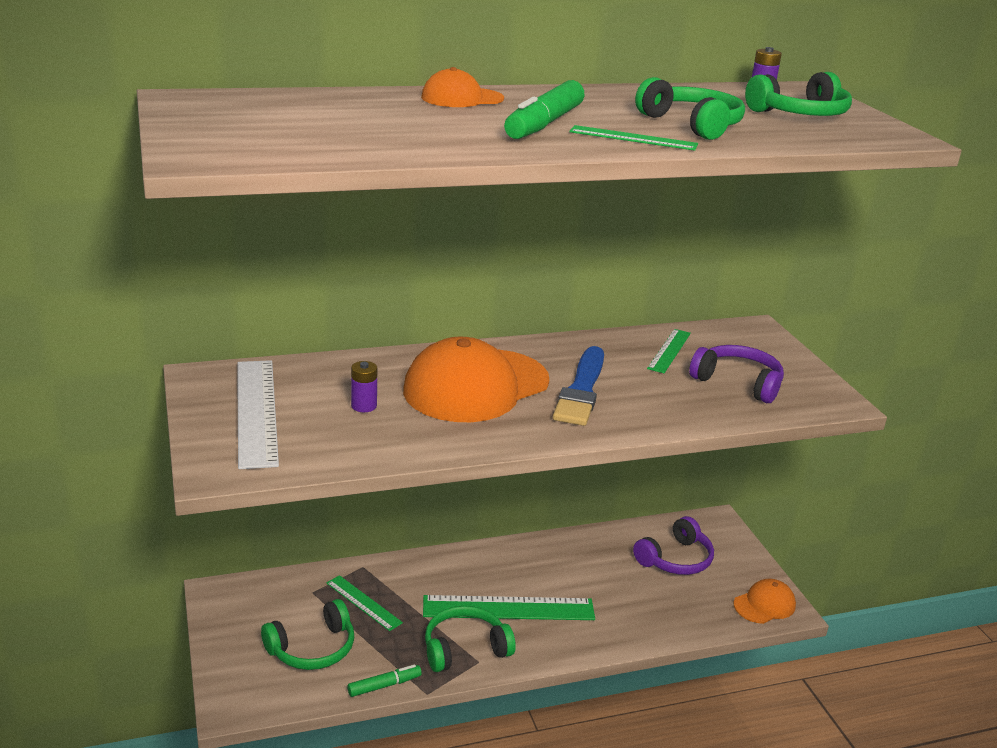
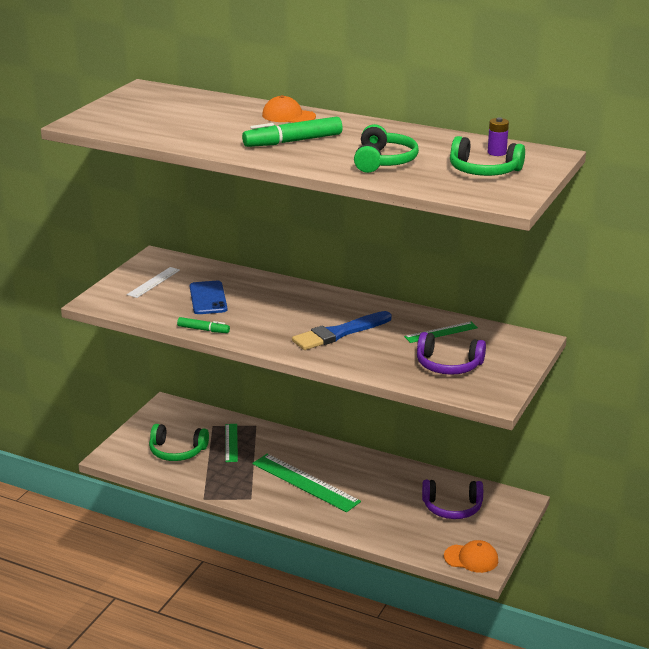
camera: 45 degrees right, 0 degrees up
white ruler [237,360,279,469] -> white ruler [127,267,180,298], size x0.56
green marker [348,664,422,697] -> green marker moved to [177,317,230,333]
purple battery [351,361,377,412] -> blue phone [190,281,227,314]
orange cap [403,337,549,422] -> none
green headphones [425,606,516,672] -> none
green ruler [569,125,698,151] -> none
purple headphones [689,345,784,403] -> purple headphones turned 120 degrees clockwise [417,332,486,375]

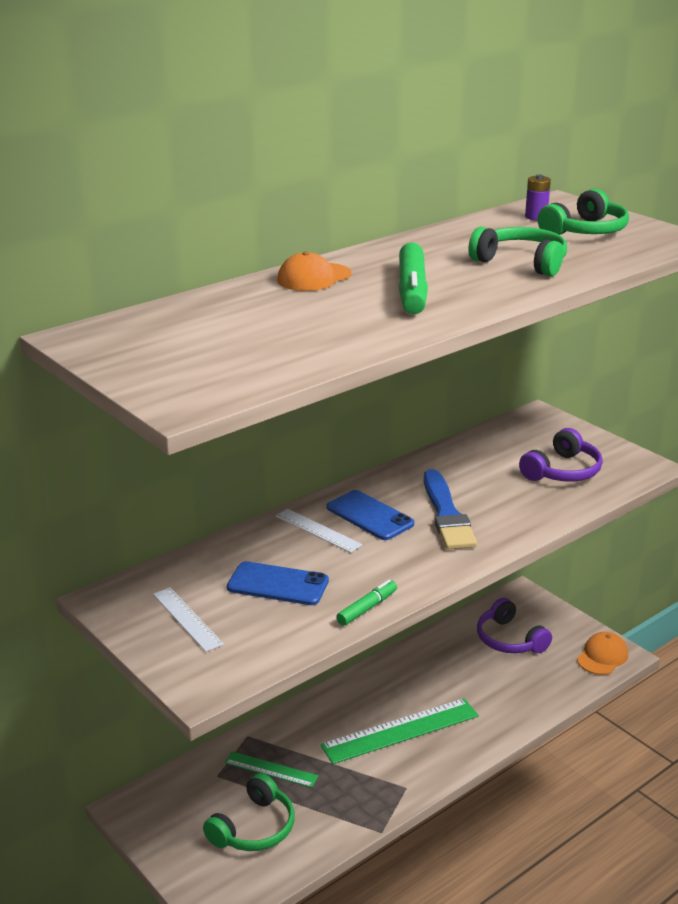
camera: 65 degrees left, 0 degrees up
green ruler [404,322,478,343] -> none
purple headphones [422,480,483,519] -> purple headphones turned 120 degrees clockwise [477,598,552,653]
none -> white ruler [276,509,362,553]
none -> blue phone [326,490,414,540]

